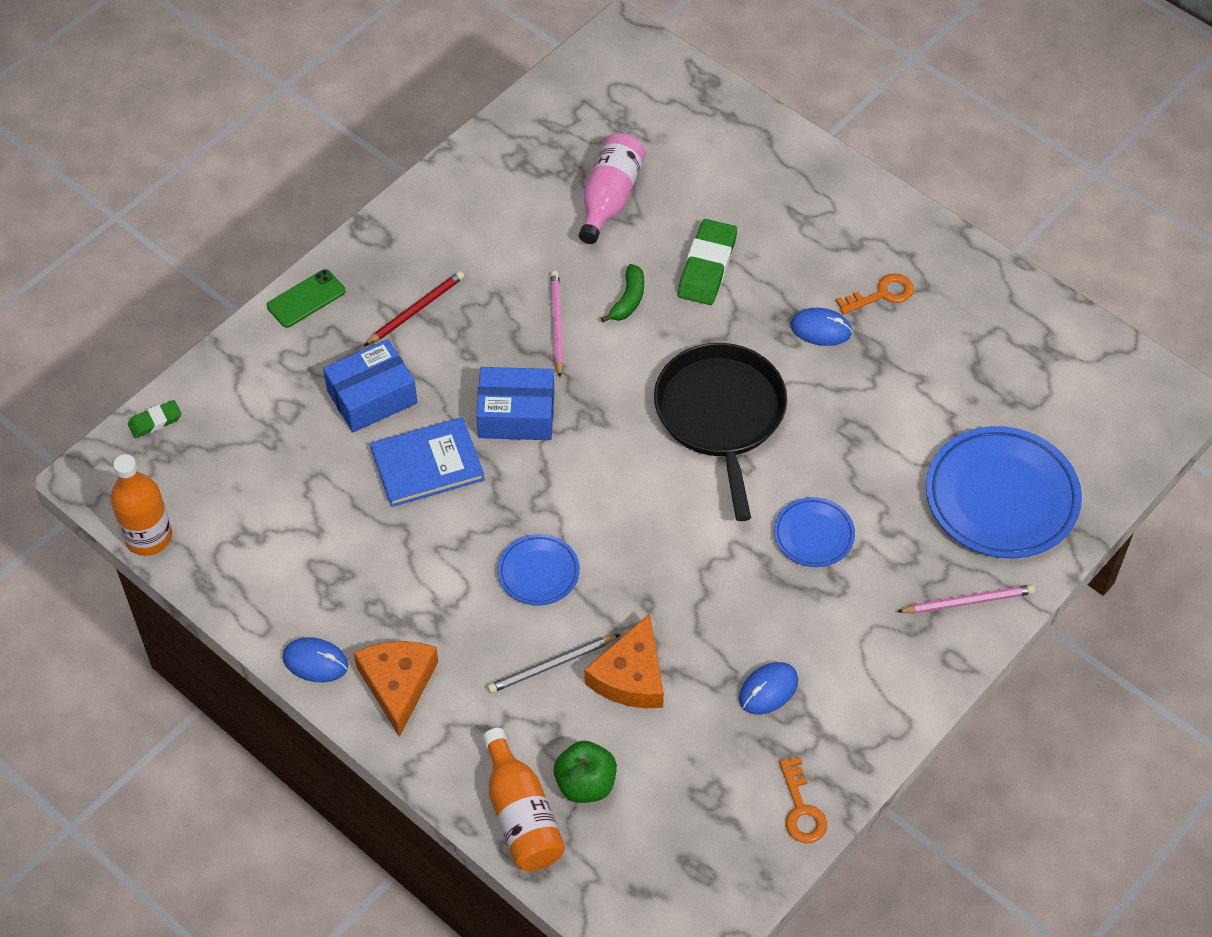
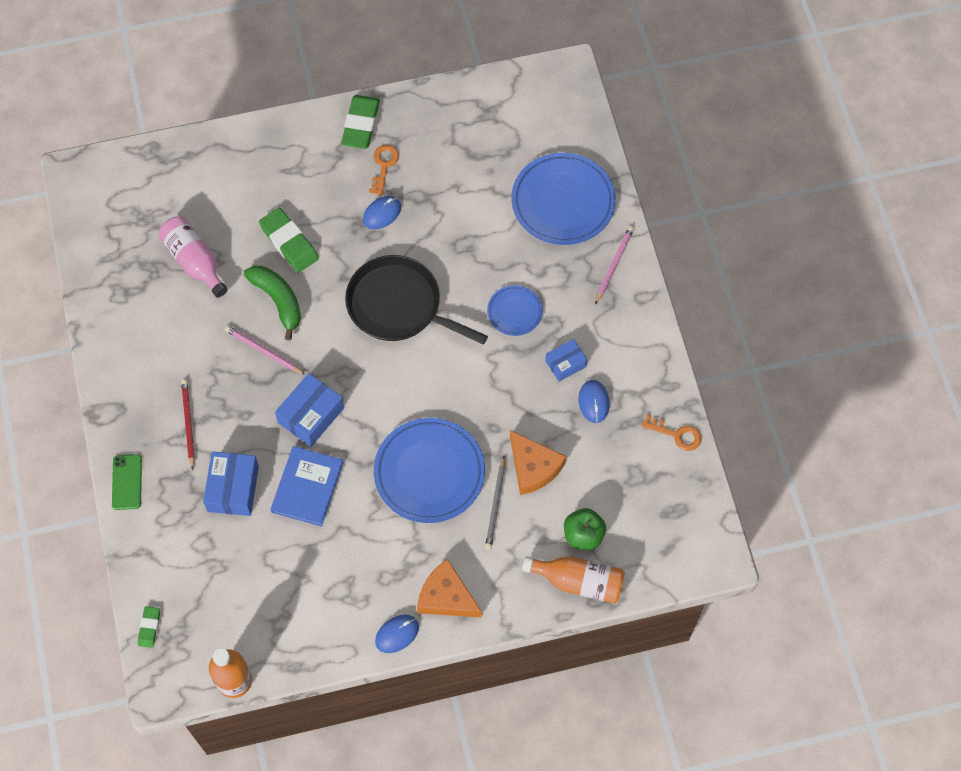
camera: 55 degrees left, 10 degrees up
blue plate [498,534,580,606] -> blue plate [374,418,485,523], size x1.93
green banana [601,264,644,323] -> green banana [244,266,301,340], size x1.60
none -> green eraser [341,95,380,149]
none -> blue box [545,339,587,382]

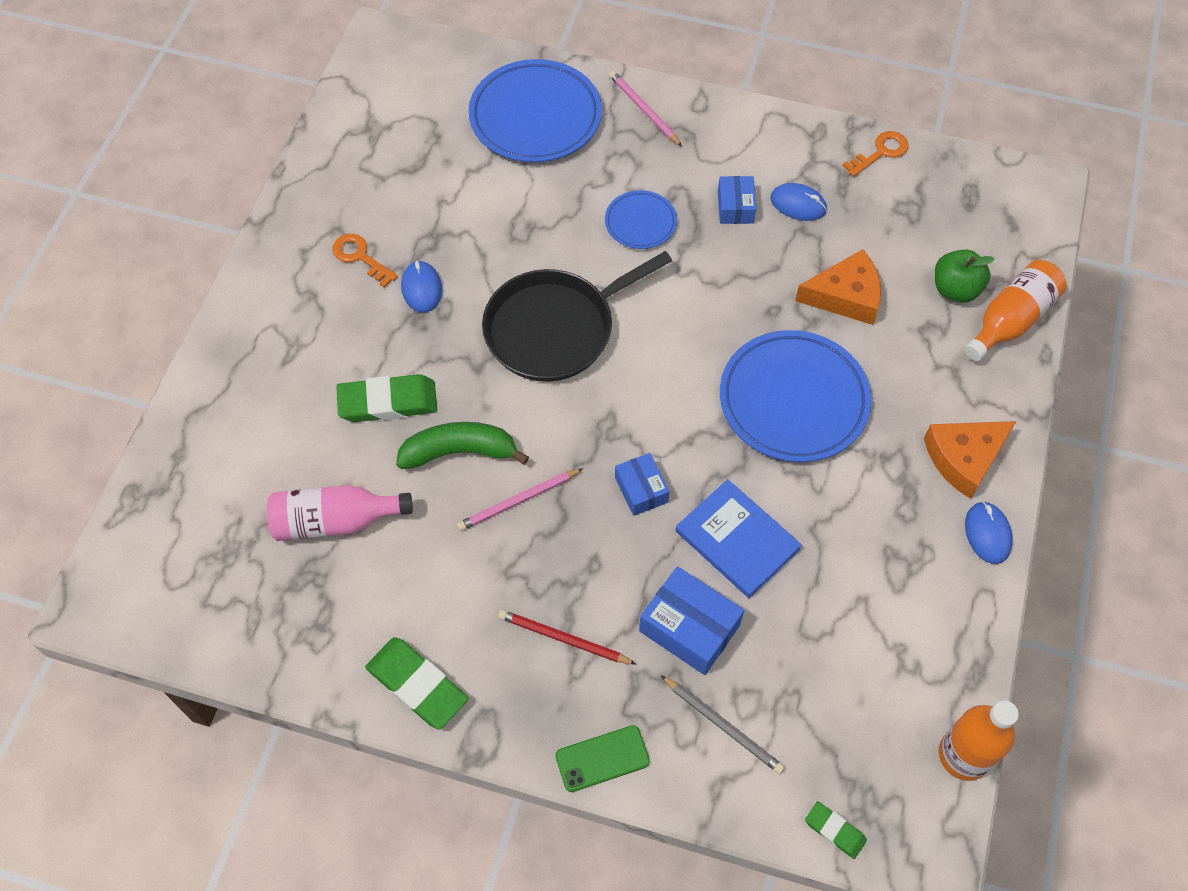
camera: 60 degrees left, 5 degrees down
green phone [112,454,142,510] -> green phone turned 45 degrees counterclockwise [555,725,650,792]
blue box [275,373,344,447] -> blue box [615,453,670,516], size x0.62
green eraser [341,95,380,149] -> green eraser moved to [365,637,468,730]
grey pencil [485,457,505,550] -> grey pencil moved to [661,675,785,774]

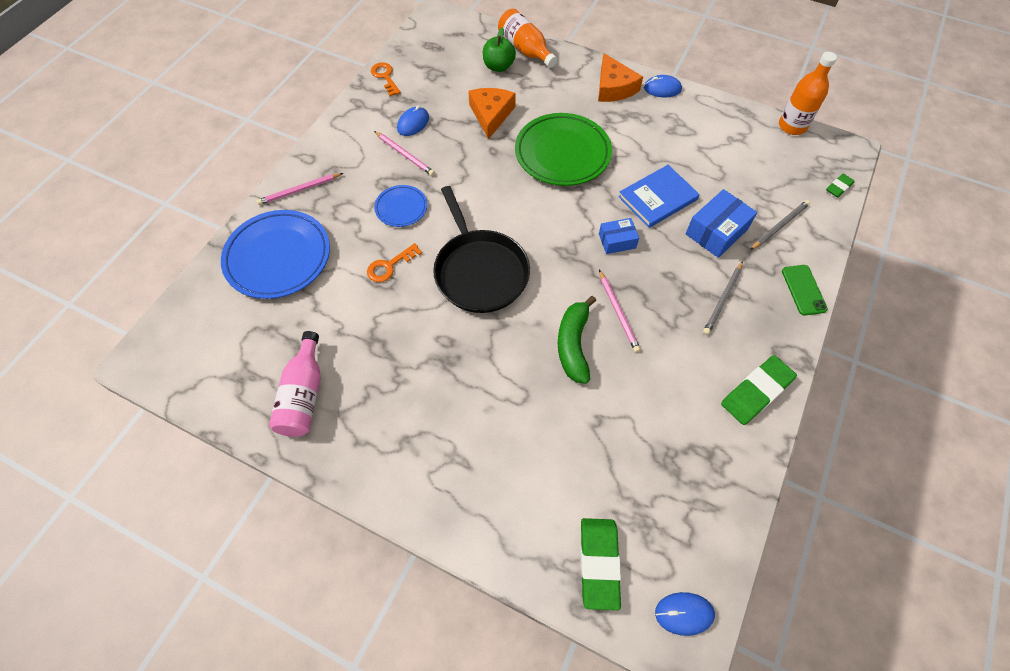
camera: 80 degrees left, 0 degrees up
pink bottle [267,485,413,541] -> pink bottle moved to [269,331,321,437]
orange key [332,234,398,288] -> orange key moved to [367,243,422,282]
green eraser [336,374,437,422] -> green eraser moved to [580,518,621,610]
blue mouse [401,260,442,313] -> blue mouse moved to [655,592,715,636]
red pencil [498,610,636,664] -> grey pencil [703,261,743,335]
blue box [718,176,756,224] -> pink pencil [374,131,435,176]
blue plate [720,330,872,462] -> green plate [515,113,612,186]

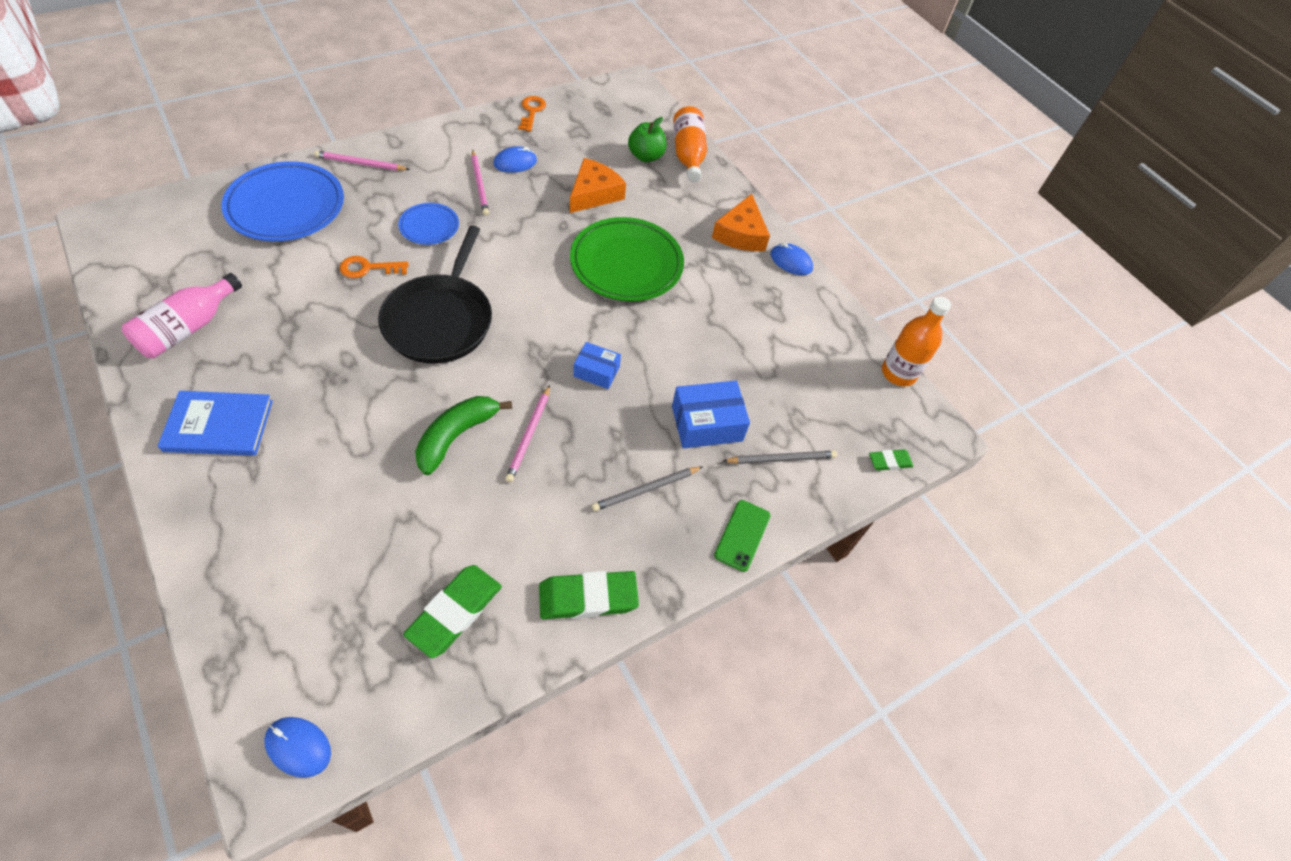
camera: 25 degrees right, 5 degrees down
green eraser [580,518,621,610] -> green eraser moved to [403,565,502,658]
blue book [618,165,700,228] -> blue book moved to [158,391,273,456]

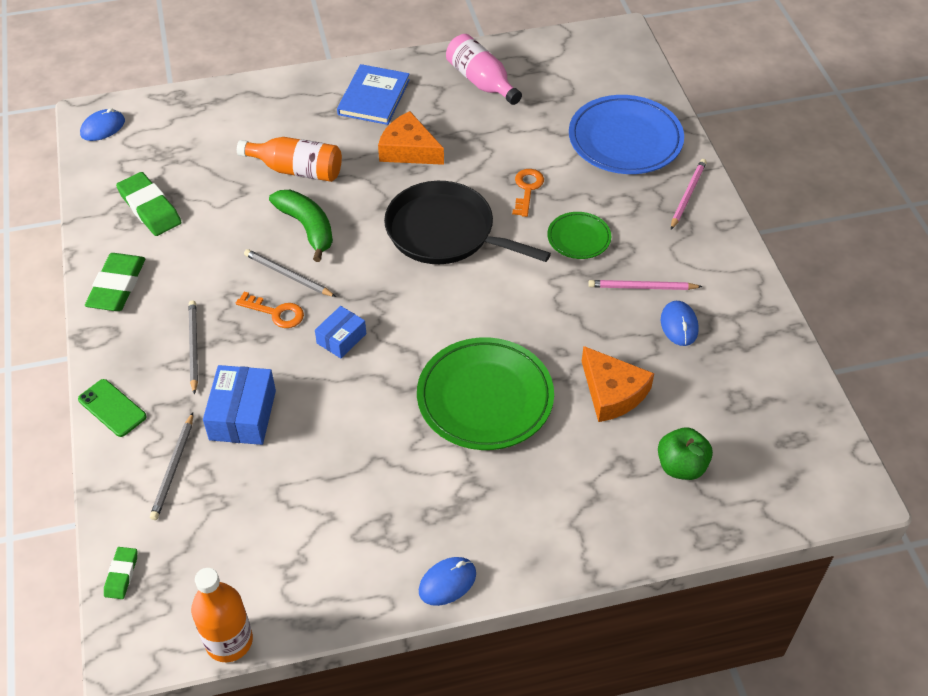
camera: 115 degrees right, 5 degrees down
blue plate [398,203,459,245] -> green plate [547,212,611,259]
pink pencil [505,385,550,482] -> grey pencil [244,249,336,297]
orange key [518,96,546,131] -> orange key moved to [236,292,304,328]
orange bottle [673,106,707,182] -> orange bottle moved to [237,137,342,182]
orange cheese [712,194,770,251] -> orange cheese moved to [378,111,444,165]

